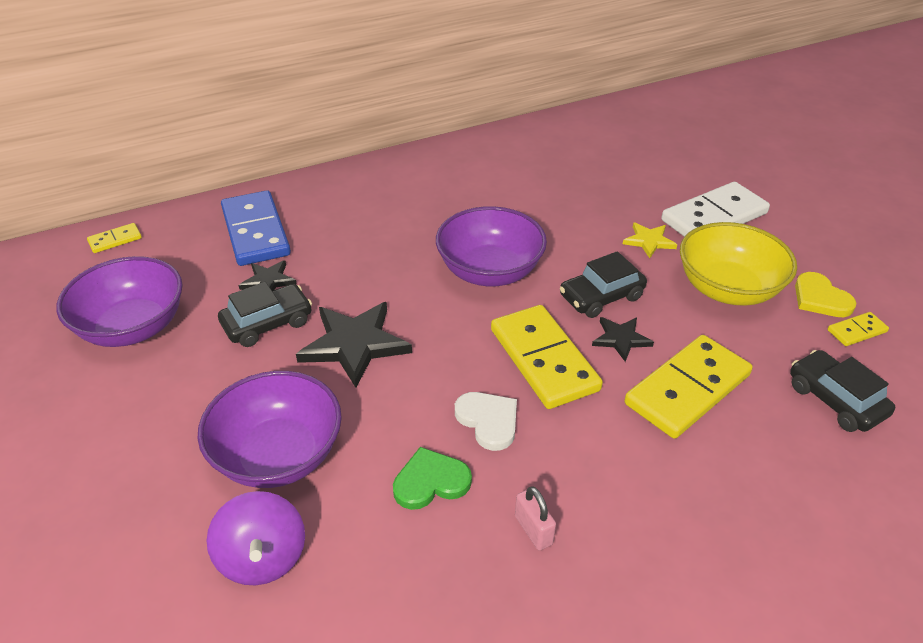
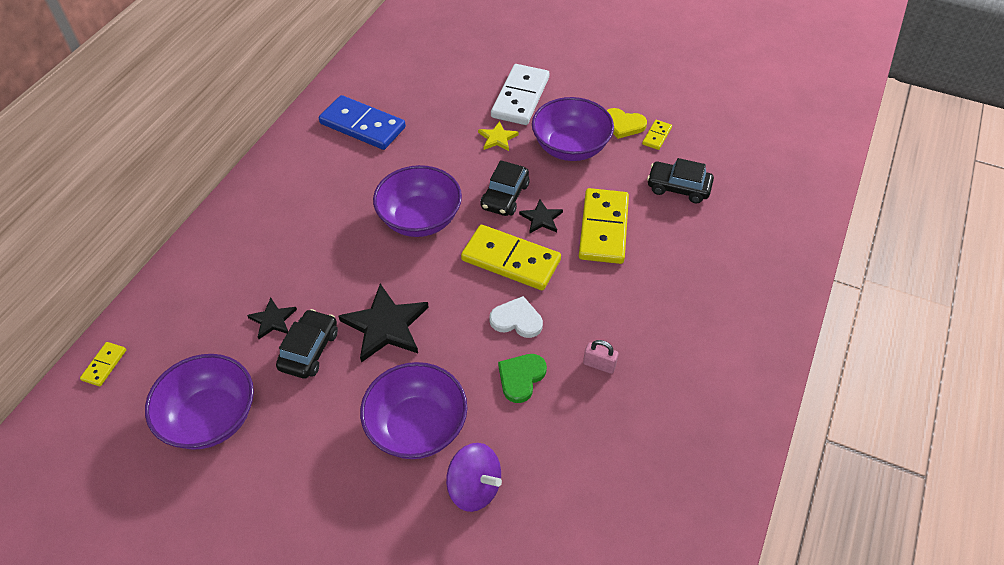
camera: 40 degrees left, 10 degrees up
blue domino [221,190,291,266] -> blue domino moved to [319,95,406,150]
yellow bowl [680,222,797,305] -> purple bowl [532,97,614,161]

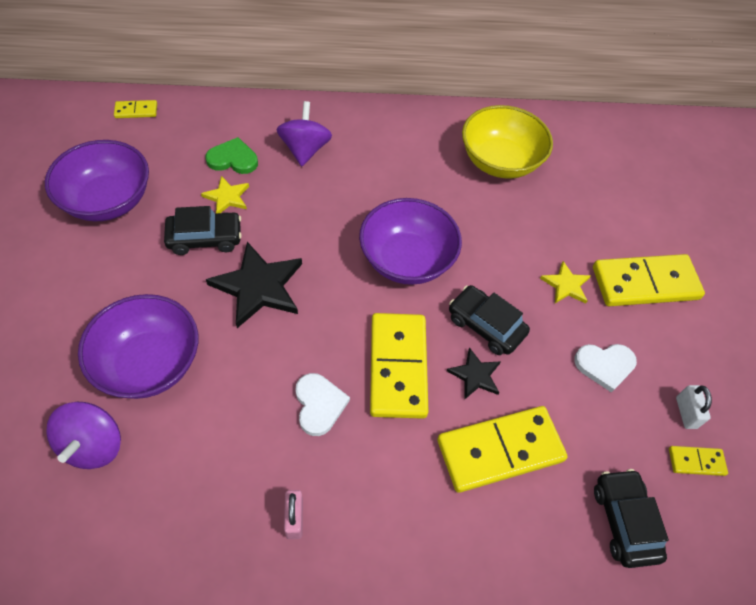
camera: 60 degrees right, 5 degrees up
black star [247,298,297,339] -> yellow star [201,176,249,213]
blue domino [319,95,406,150] -> yellow bowl [462,105,553,179]
black car [480,160,530,216] -> black car turned 45 degrees clockwise [449,285,530,355]
white domino [491,64,549,125] -> yellow domino [593,254,705,306]
green heart [498,354,547,403] -> green heart moved to [205,137,258,174]
purple bowl [532,97,614,161] -> white heart [574,344,637,393]
yellow heart [607,108,647,139] -> white padlock [676,385,712,429]
none -> purple spinning top [276,101,332,166]

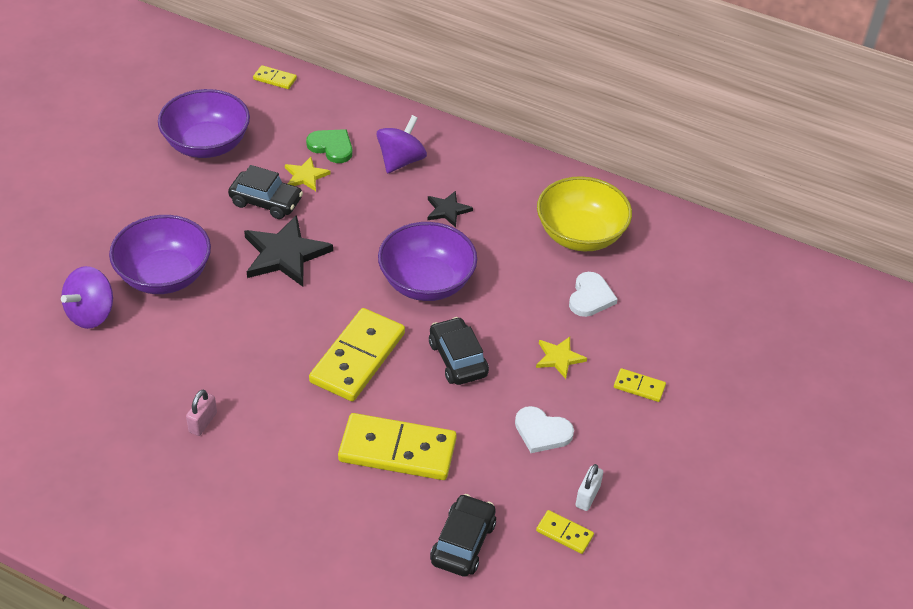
camera: 30 degrees right, 10 degrees down
white heart [295,373,350,436] -> white heart moved to [569,272,618,317]
black star [447,347,501,399] -> black star moved to [428,191,473,227]
yellow domino [593,254,705,306] -> yellow domino [614,368,666,402], size x0.46

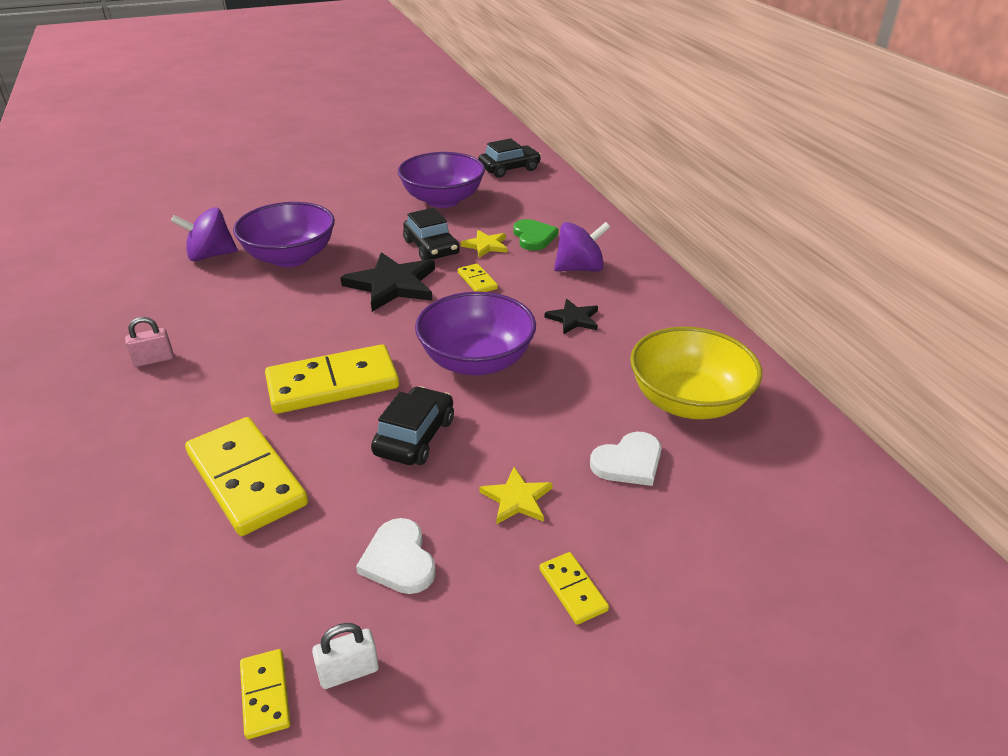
camera: 45 degrees right, 10 degrees down
yellow domino [253,65,297,89] -> yellow domino moved to [458,263,498,292]
black car [430,494,496,577] -> black car moved to [478,138,541,178]

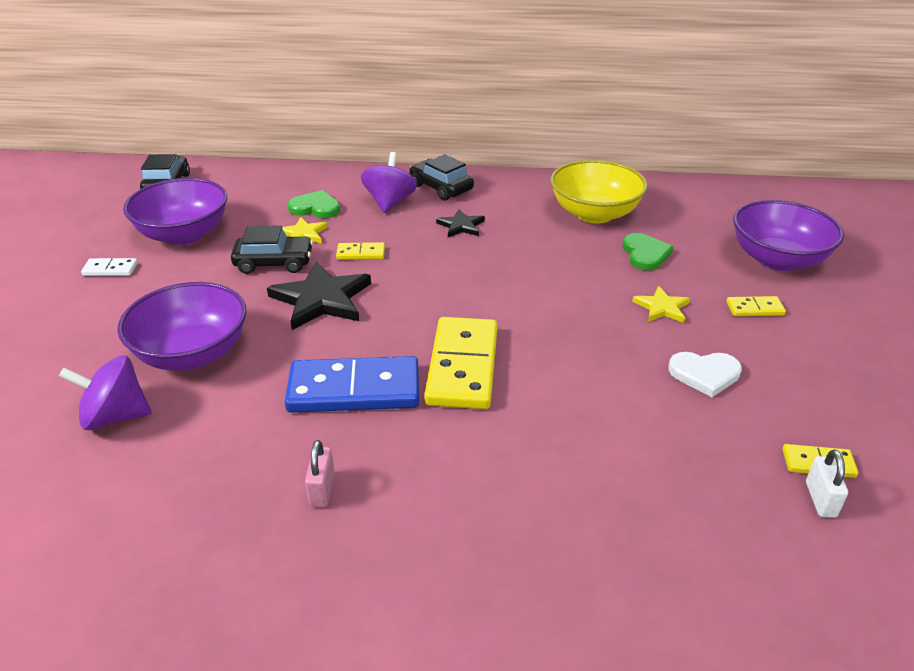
camera: 65 degrees left, 0 degrees up
purple spinning top [171,207,238,261] -> purple spinning top turned 75 degrees clockwise [59,356,152,430]
yellow domino [185,417,308,536] -> none
white padlock [312,623,379,689] -> white padlock moved to [806,450,848,518]
black car [371,386,454,465] -> black car moved to [410,154,474,201]
purple bowl [415,292,536,376] -> purple bowl moved to [733,200,844,271]
white heart [590,432,661,486] -> green heart [622,233,673,271]
none -> white domino [81,258,138,276]
none -> blue domino [285,356,419,413]

